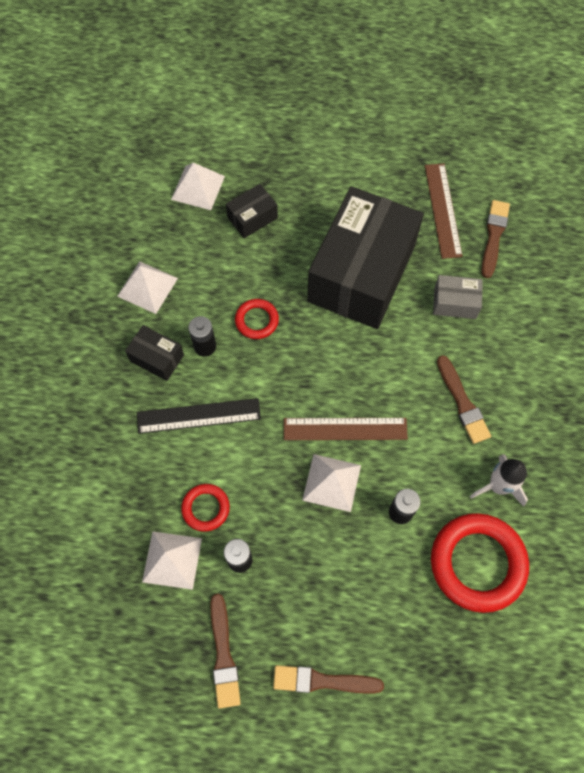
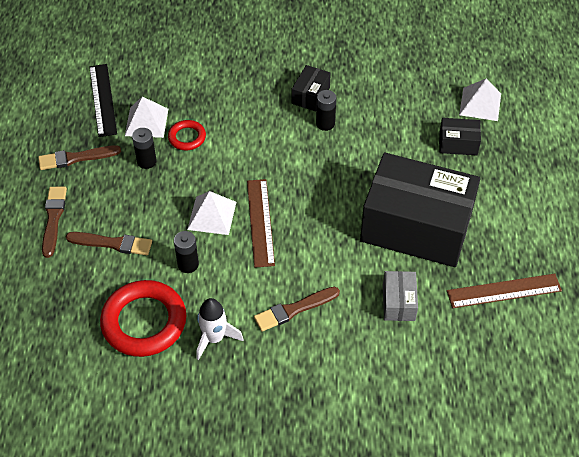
camera: 85 degrees right, 15 degrees down
white pyramid [117,261,178,314] -> none
black ruler [137,398,261,434] -> black ruler moved to [89,64,117,137]
black box [226,184,278,238] -> black box turned 45 degrees counterclockwise [439,118,481,156]
red ring [235,299,279,339] -> none
brown brush [481,200,510,278] -> brown brush moved to [66,232,152,255]

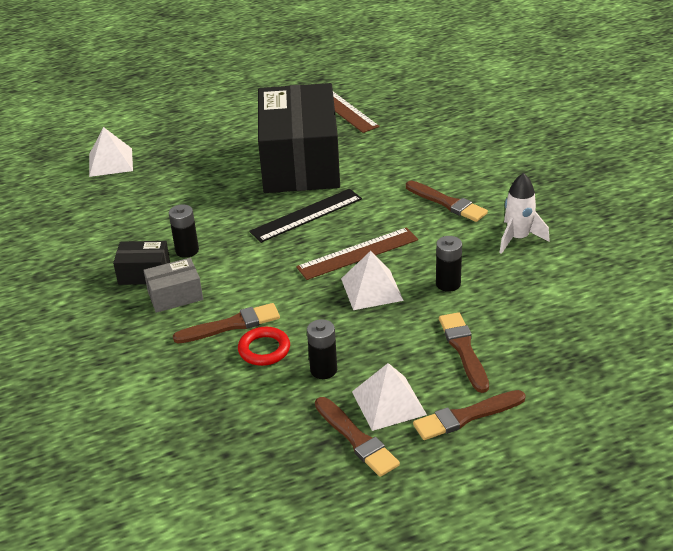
camera: 110 degrees left, 15 degrees down
black ruler [89,64,117,137] -> black ruler moved to [249,189,362,243]
red ring [100,280,187,357] -> none
white pyramid [125,96,168,138] -> white pyramid moved to [352,363,427,431]
grey box [383,271,418,321] -> grey box moved to [143,258,203,313]
black box [439,118,481,156] -> none
none -> brown brush [173,303,280,343]

